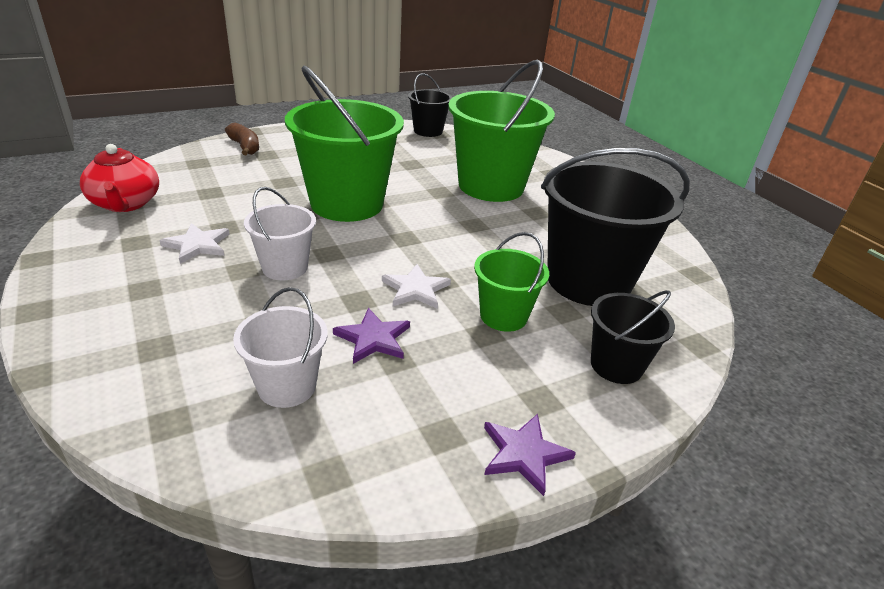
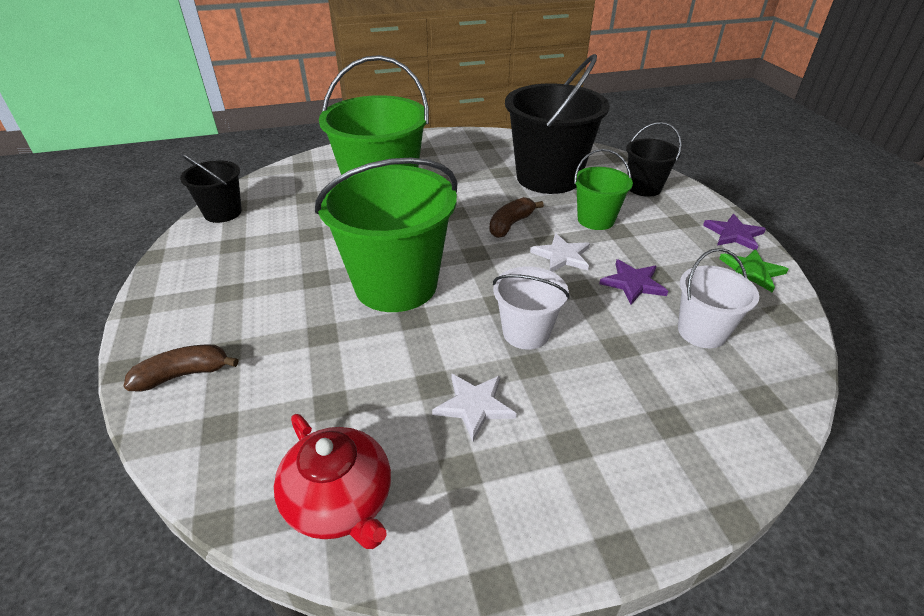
camera: 75 degrees left, 5 degrees up
red teapot [80,144,159,212] -> red teapot turned 60 degrees clockwise [274,414,391,549]
none -> brown banana [489,197,544,238]
none -> green star [719,249,788,293]

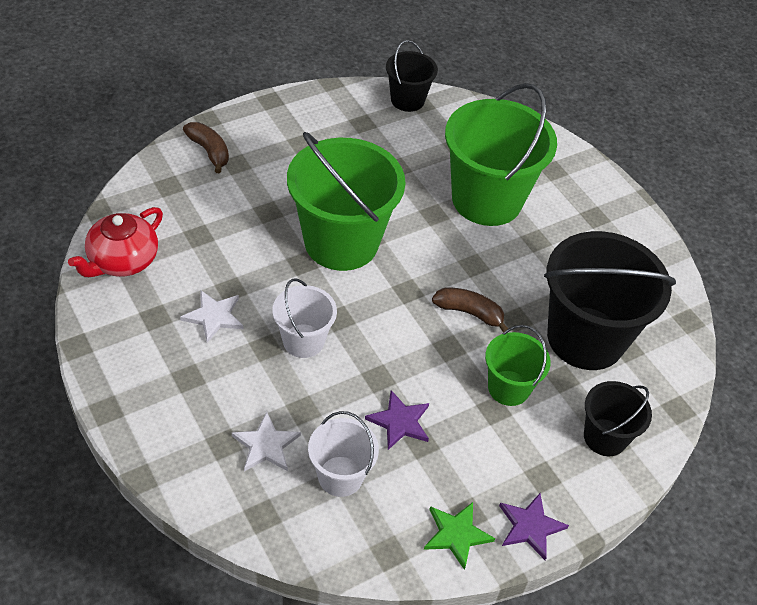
camera: 70 degrees right, 10 degrees up
white star [530,233,590,272] -> white star moved to [232,411,301,471]

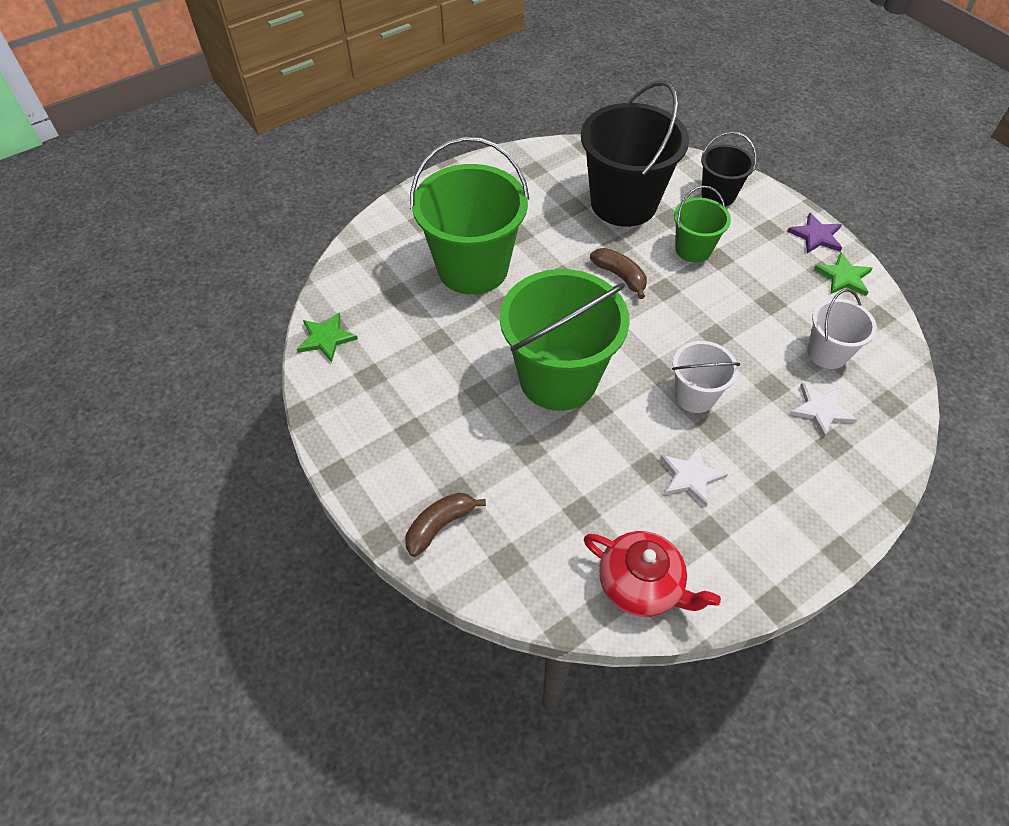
camera: 90 degrees left, 5 degrees up
purple star [365,390,429,450] -> none
black bucket [386,40,438,112] -> green star [297,312,358,362]
brown banana [432,288,508,333] -> brown banana turned 120 degrees clockwise [590,248,647,299]

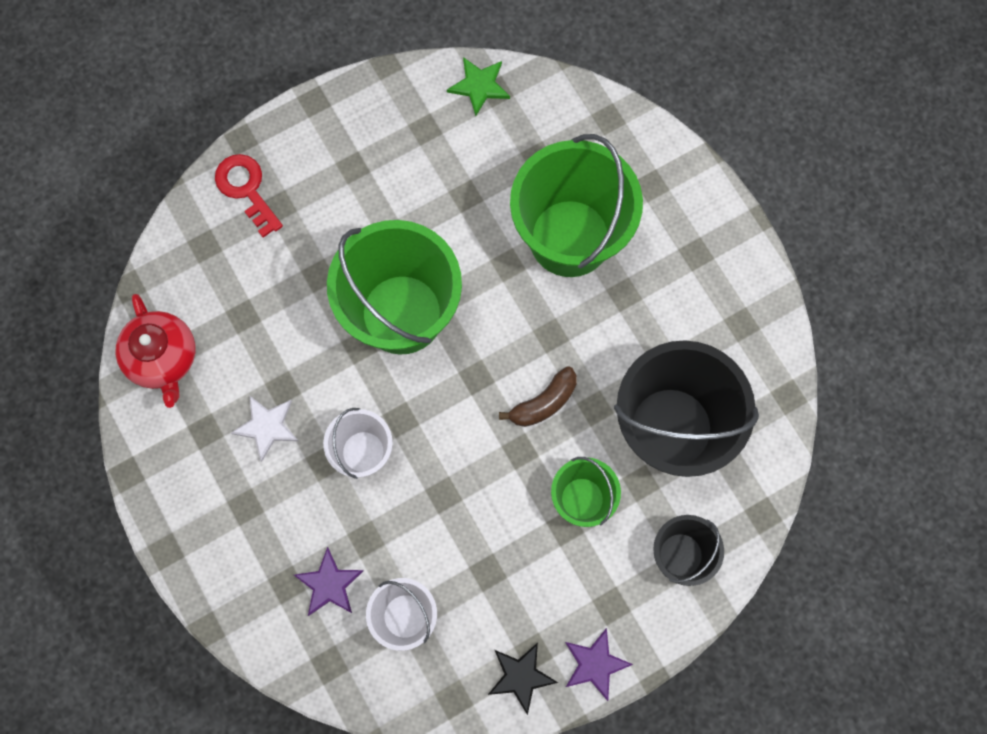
camera: 95 degrees right, 20 degrees up
brown banana [405,492,486,557] -> red key [215,154,283,238]
red teapot [584,531,721,617] -> red teapot turned 60 degrees counterclockwise [116,294,195,408]
white star [789,382,857,438] -> purple star [294,547,364,616]
green star [814,252,873,296] -> black star [488,643,558,715]

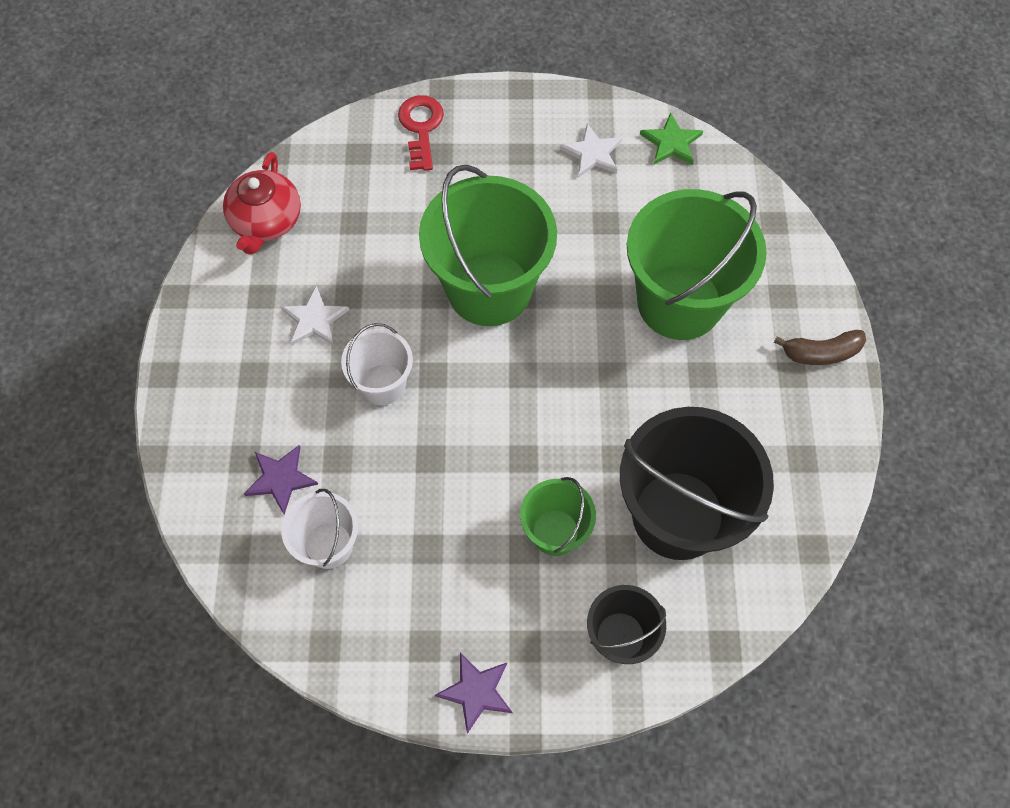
camera: 30 degrees right, 10 degrees down
black star [488,643,558,715] -> none
brown banana [499,366,577,427] -> brown banana moved to [774,330,866,365]
none -> white star [560,124,622,178]

